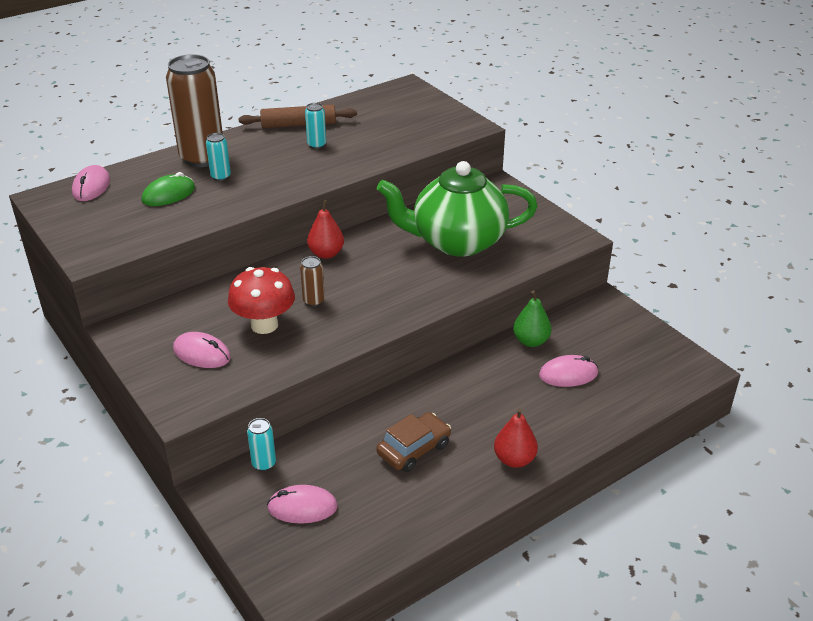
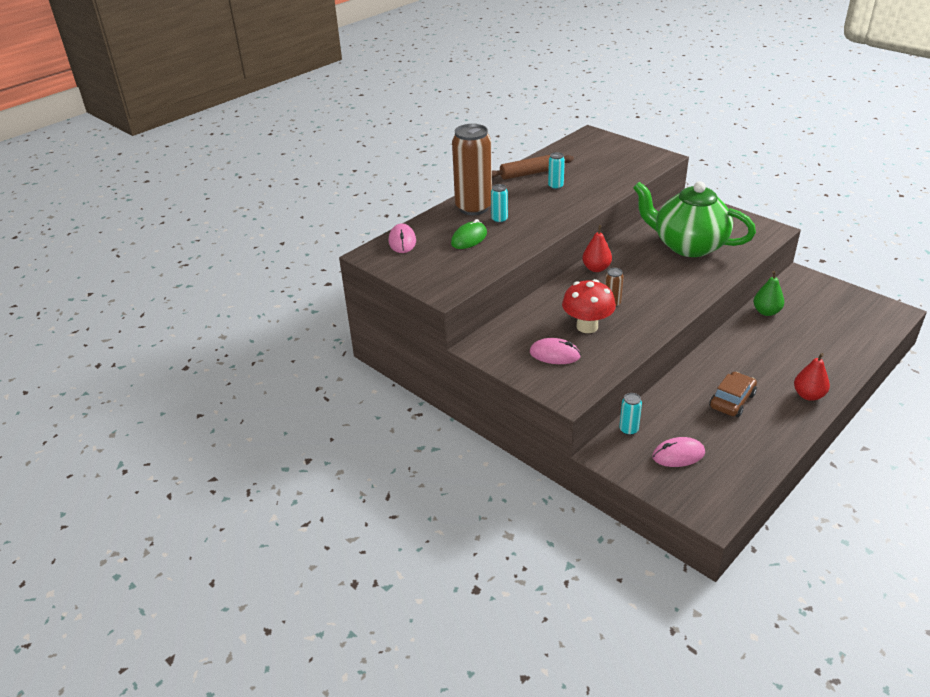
camera: 10 degrees left, 0 degrees up
green teapot [377,161,538,257] -> green teapot turned 45 degrees clockwise [633,181,756,257]
pink mouse [539,355,598,387] -> none

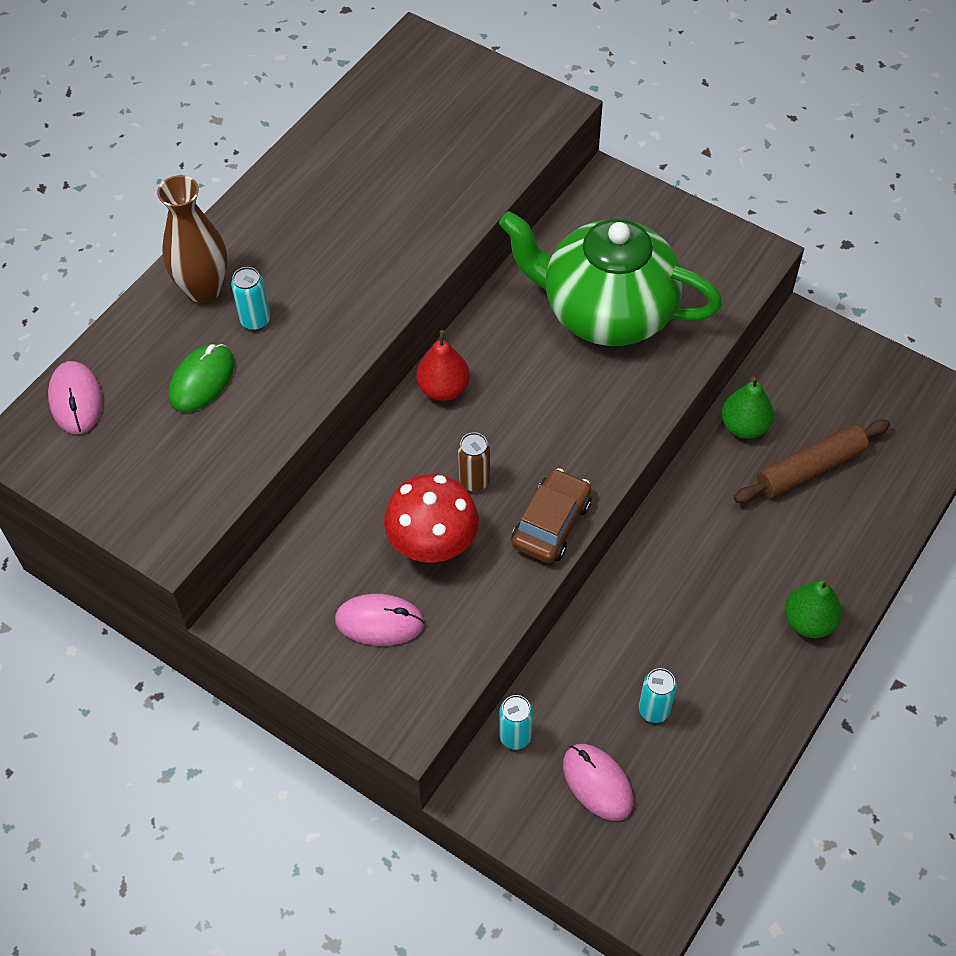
camera: 10 degrees left, 20 degrees up
brown can [452,124,492,215] -> brown vase [157,175,227,303]
brown rolling pin [492,155,574,180] -> brown rolling pin moved to [734,419,890,503]
turquoise can [548,152,565,190] -> turquoise can moved to [639,668,677,723]
pink mouse [652,437,705,467] -> pink mouse turned 75 degrees clockwise [563,744,633,821]
brown car [709,372,757,417] -> brown car moved to [511,468,591,563]
red pear [794,353,830,401] -> green pear [785,580,842,638]

